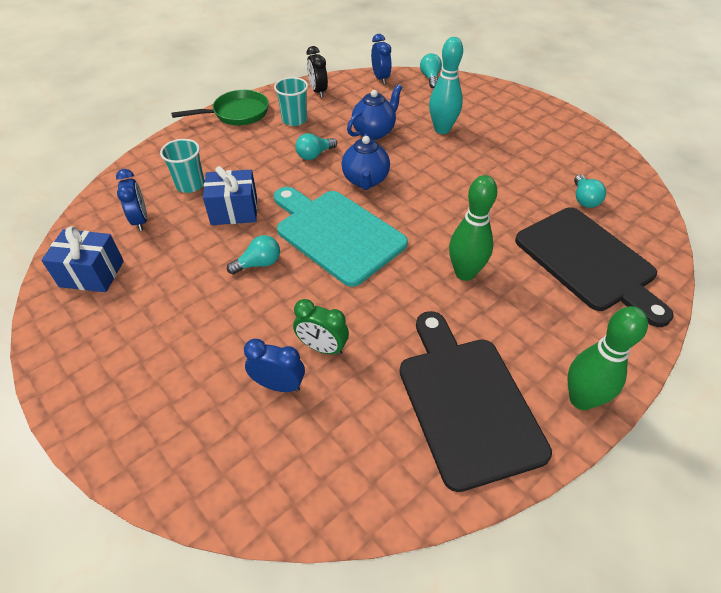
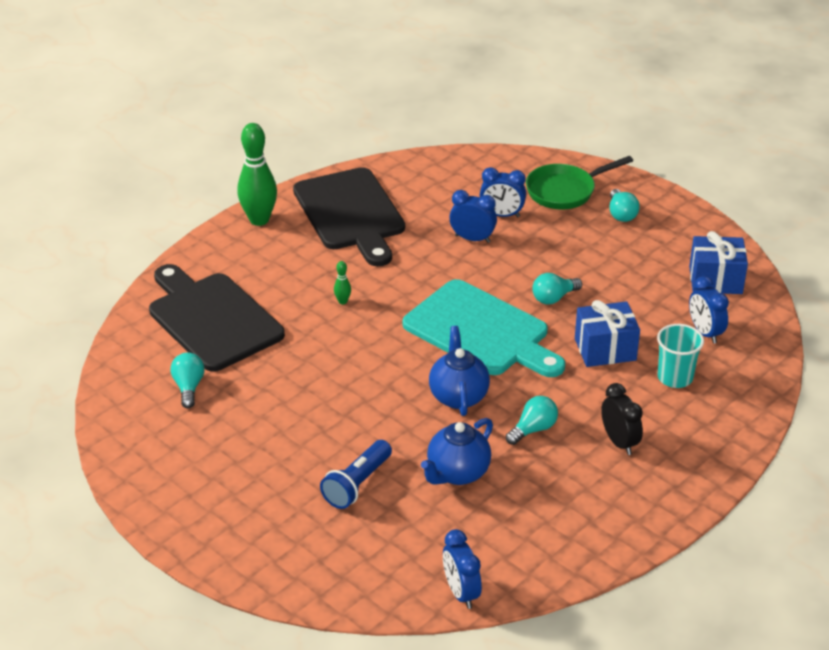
camera: 175 degrees right, 10 degrees down
green pan [171,90,269,125] -> green pan moved to [526,156,633,209]
turquoise cup [274,77,308,126] -> none
green clock [293,299,349,355] -> blue clock [449,190,497,243]
black clock [307,46,328,97] -> black clock moved to [601,383,643,455]
turquoise light bulb [420,53,442,88] -> turquoise light bulb moved to [610,189,640,222]
turquoise bowling pin [429,37,463,134] -> blue flashlight [320,440,392,509]
green bowling pin [449,175,497,281] -> green bowling pin [334,261,351,305], size x0.42

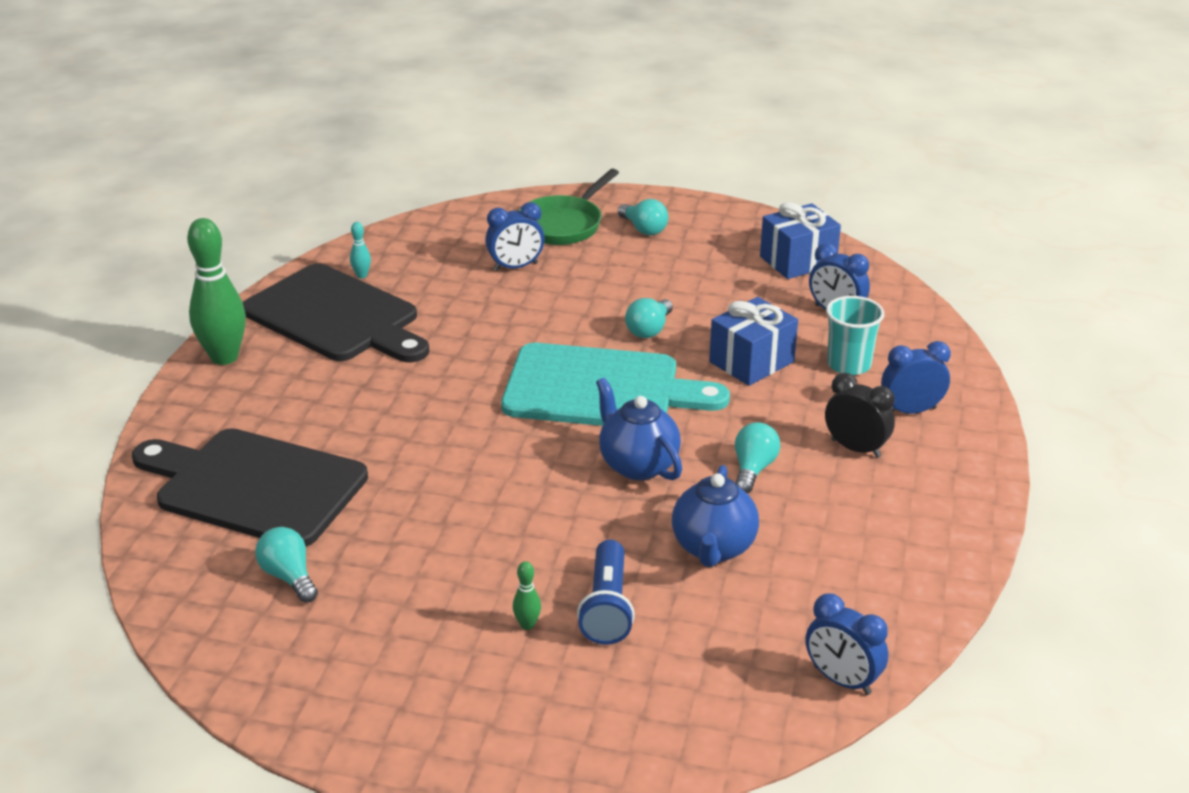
camera: 30 degrees left, 5 degrees down
green bowling pin [334,261,351,305] -> green bowling pin moved to [513,561,541,630]
blue clock [449,190,497,243] -> blue clock moved to [881,341,951,414]
none -> turquoise bowling pin [350,222,371,278]

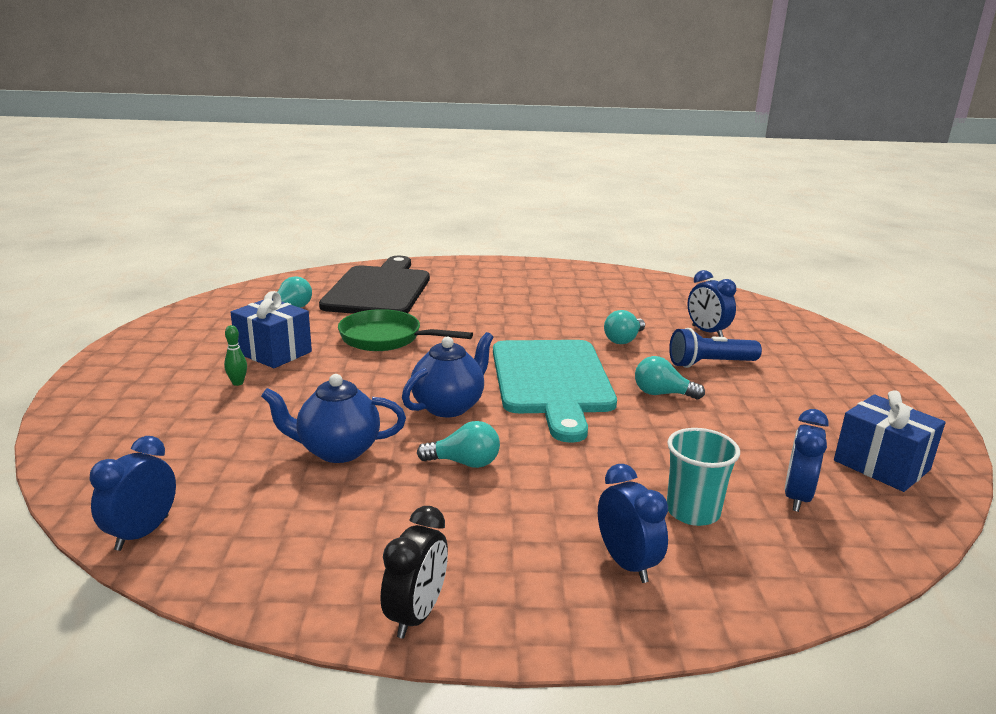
camera: 75 degrees right, 10 degrees down
green bowling pin [187,218,246,365] -> none
black cutting board [243,263,429,363] -> none
turquoise bowling pin [350,222,371,278] -> none
green pan [518,169,619,245] -> green pan moved to [338,309,473,351]
blue flashlight [577,540,635,645] -> blue flashlight moved to [669,328,762,368]
turquoise light bulb [618,199,668,235] -> turquoise light bulb moved to [604,310,645,344]
blue gift [709,297,798,386] -> blue gift moved to [230,291,312,368]
black clock [825,373,895,458] -> black clock moved to [381,506,448,638]

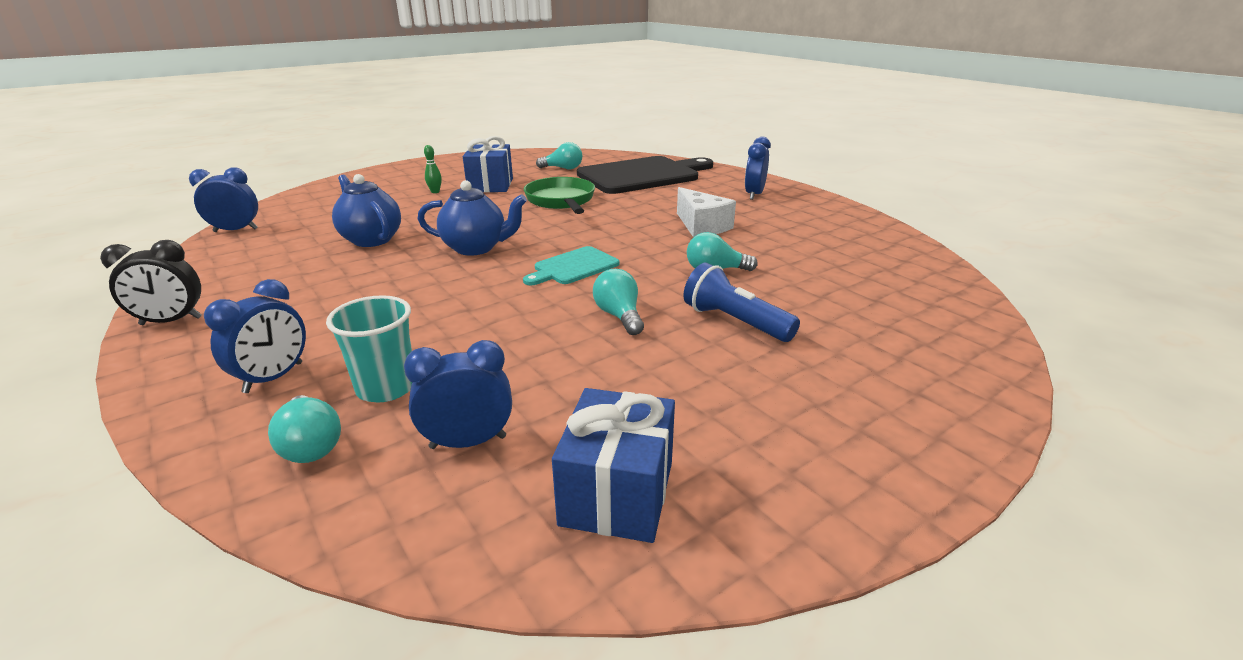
camera: 55 degrees right, 5 degrees up
turquoise light bulb [417,421,500,468] -> turquoise light bulb moved to [268,395,341,463]
turquoise cutting board [493,340,617,443] -> turquoise cutting board [523,246,619,285], size x0.49
blue clock [687,270,736,337] -> blue clock moved to [745,137,771,200]
none -> white cheese [677,187,736,237]

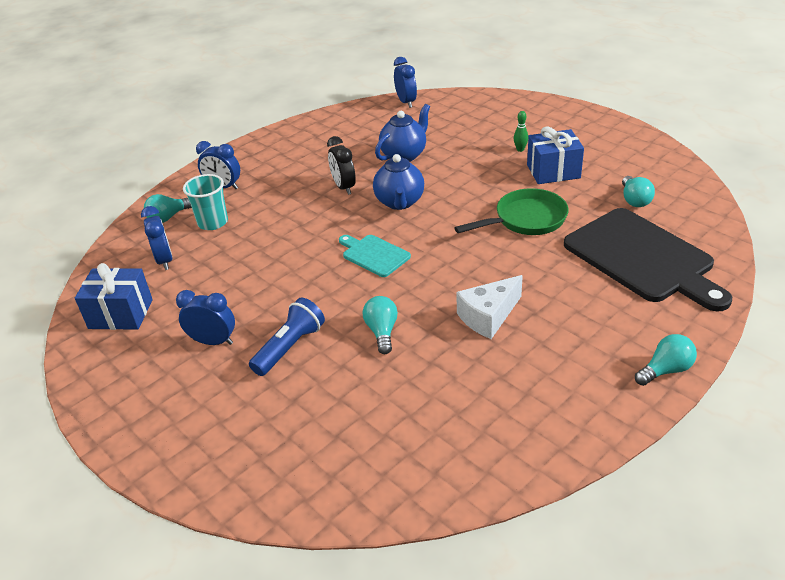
camera: 85 degrees right, 10 degrees up
black clock [100,240,202,325] -> black clock moved to [327,136,356,195]
turquoise light bulb [593,269,644,335] -> turquoise light bulb moved to [635,334,697,386]
blue clock [745,137,771,200] -> blue clock moved to [176,290,235,345]

